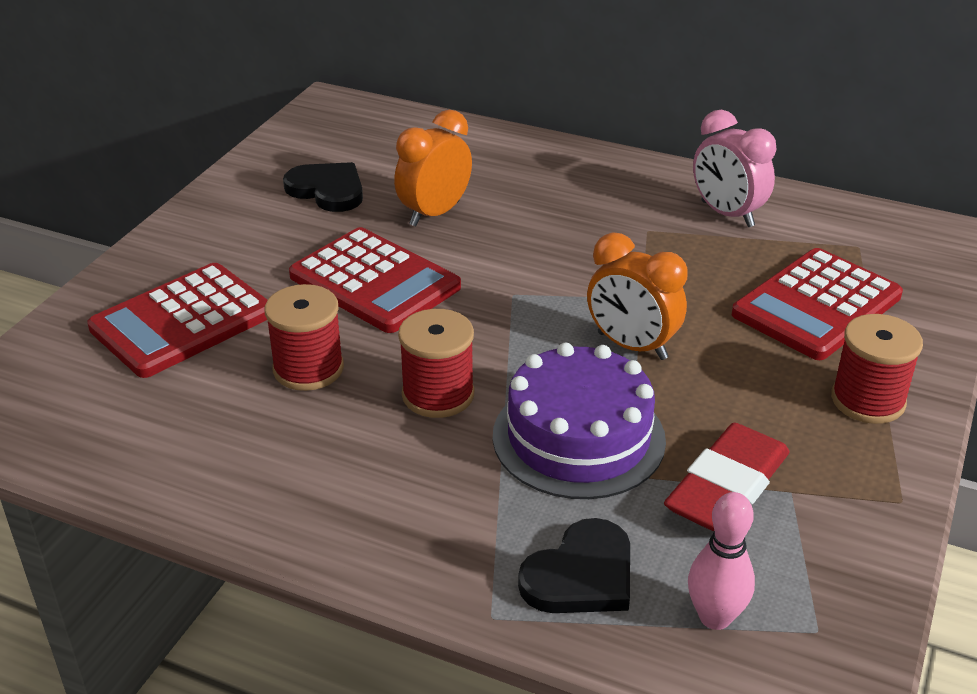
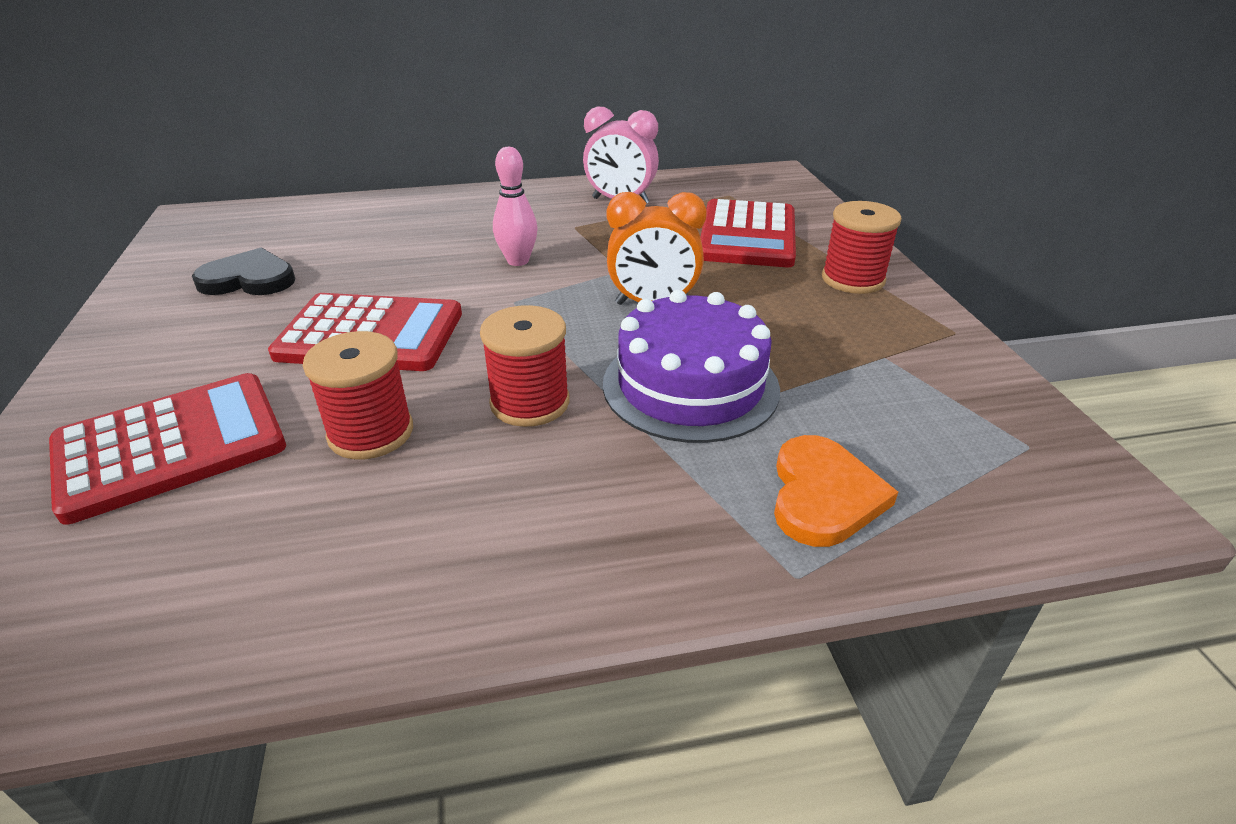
camera: 35 degrees left, 0 degrees up
red calculator [87,263,267,378] -> red calculator turned 135 degrees counterclockwise [49,373,286,524]
orange clock [394,110,472,226] -> none
black heart [518,518,630,613] -> orange heart [774,435,898,547]
red eraser [664,423,790,532] -> none
pink bowling pin [688,492,755,630] -> pink bowling pin moved to [493,147,538,266]

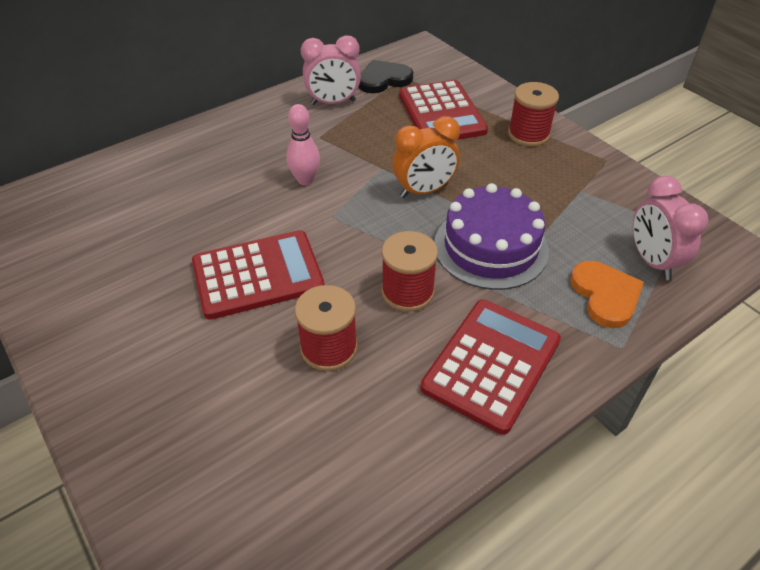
camera: 25 degrees left, 10 degrees up
red calculator [49,373,286,524] -> red calculator moved to [420,299,561,435]
black heart [192,248,296,295] -> black heart moved to [359,60,413,93]
none -> pink clock [633,176,708,280]

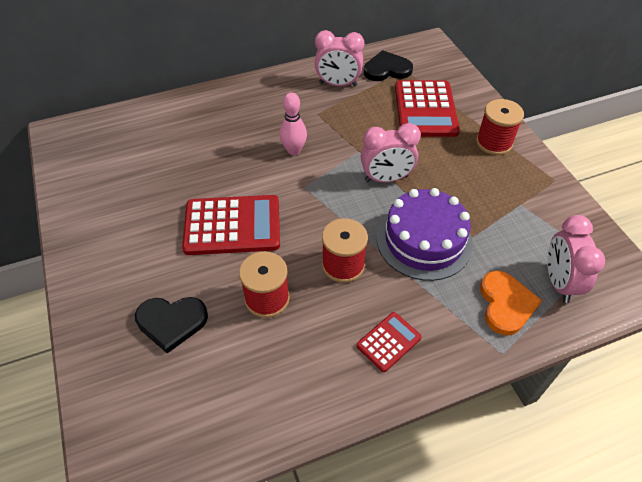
camera: 15 degrees right, 5 degrees up
orange clock [392,116,460,198] -> pink clock [361,123,421,183]
red calculator [420,299,561,435] -> red calculator [356,312,422,372], size x0.52
none -> black heart [135,297,208,353]

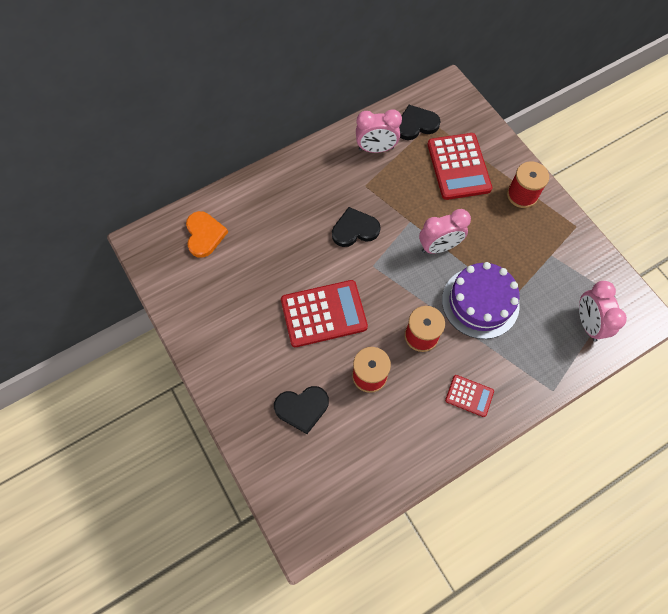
camera: 10 degrees left, 15 degrees up
pink bowling pin [279,93,307,155] -> black heart [332,207,380,247]
red calculator [356,312,422,372] -> red calculator turned 75 degrees clockwise [445,375,494,417]
orange heart [480,271,542,335] -> orange heart moved to [186,211,228,258]

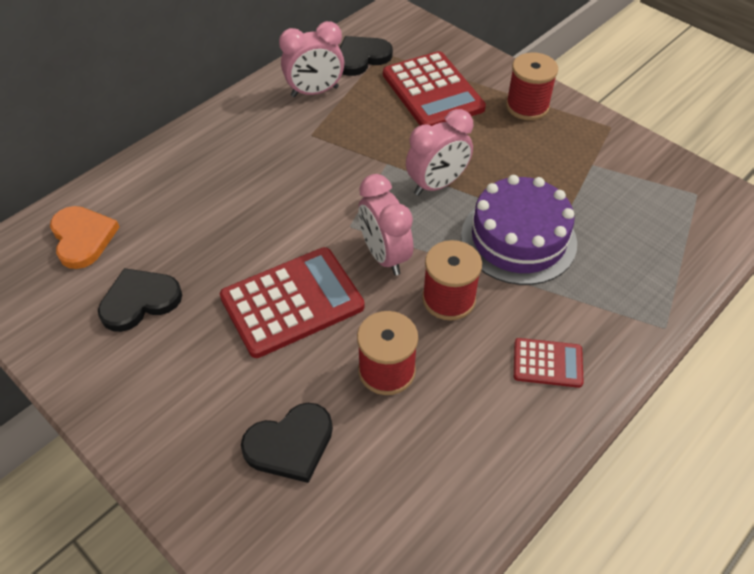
camera: 15 degrees left, 15 degrees down
black heart [332,207,380,247] -> black heart moved to [98,268,182,332]
pink clock [579,281,627,341] -> pink clock moved to [358,174,413,276]

